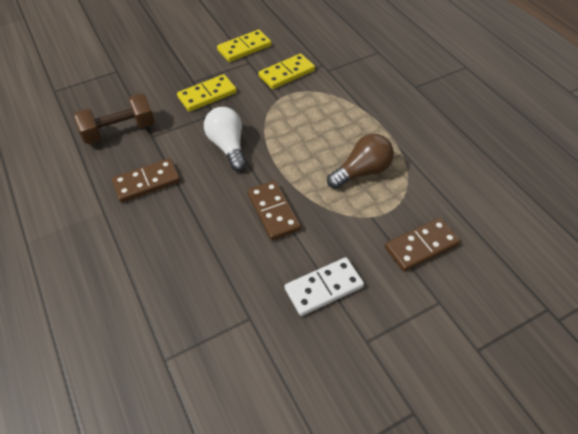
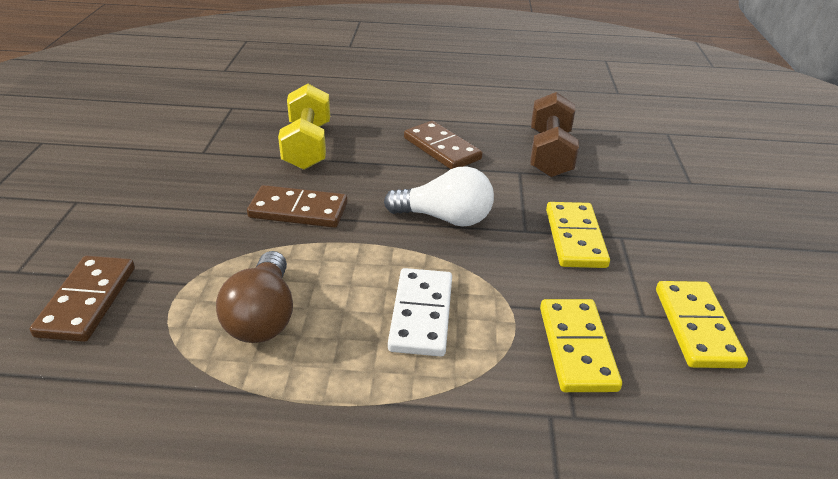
camera: 120 degrees right, 15 degrees down
brown domino [112,158,181,203] -> brown domino turned 45 degrees counterclockwise [404,121,483,169]
white domino [285,257,364,316] -> white domino moved to [388,268,452,357]
none -> yellow dumbbell [278,84,330,170]

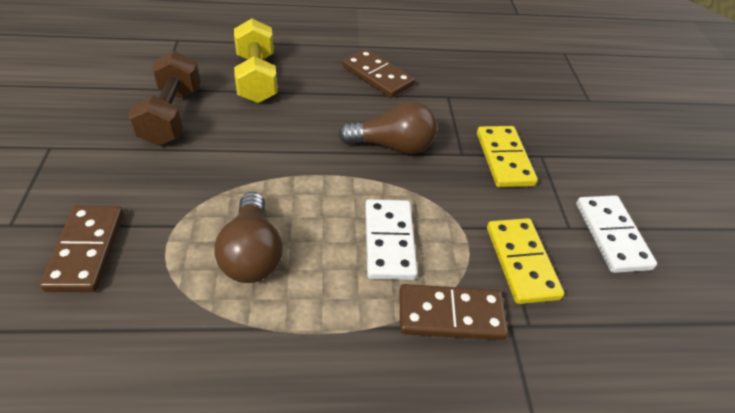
camera: 10 degrees left, 10 degrees up
brown domino [247,185,347,228] -> brown domino moved to [400,284,508,340]
white light bulb [384,166,494,227] -> brown light bulb [338,101,437,154]
brown dumbbell [531,92,579,178] -> brown dumbbell moved to [128,51,201,146]
yellow domino [656,281,748,368] -> white domino [576,195,657,273]

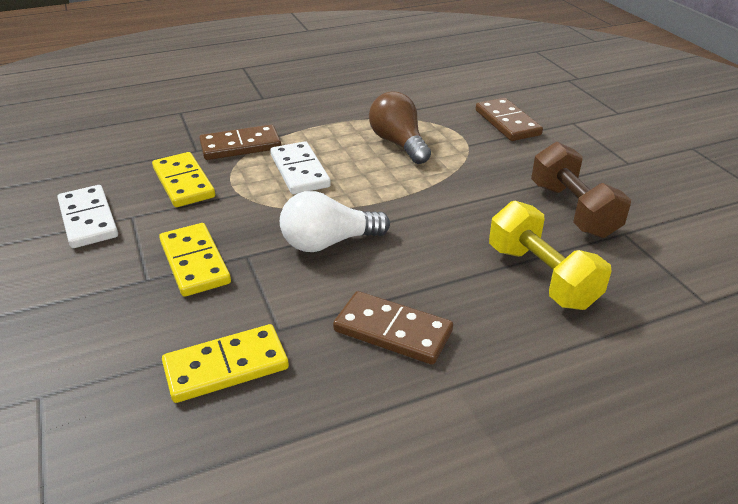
camera: 165 degrees right, 10 degrees down
brown light bulb [338,101,437,154] -> white light bulb [280,191,390,252]
none -> yellow domino [162,324,289,403]

